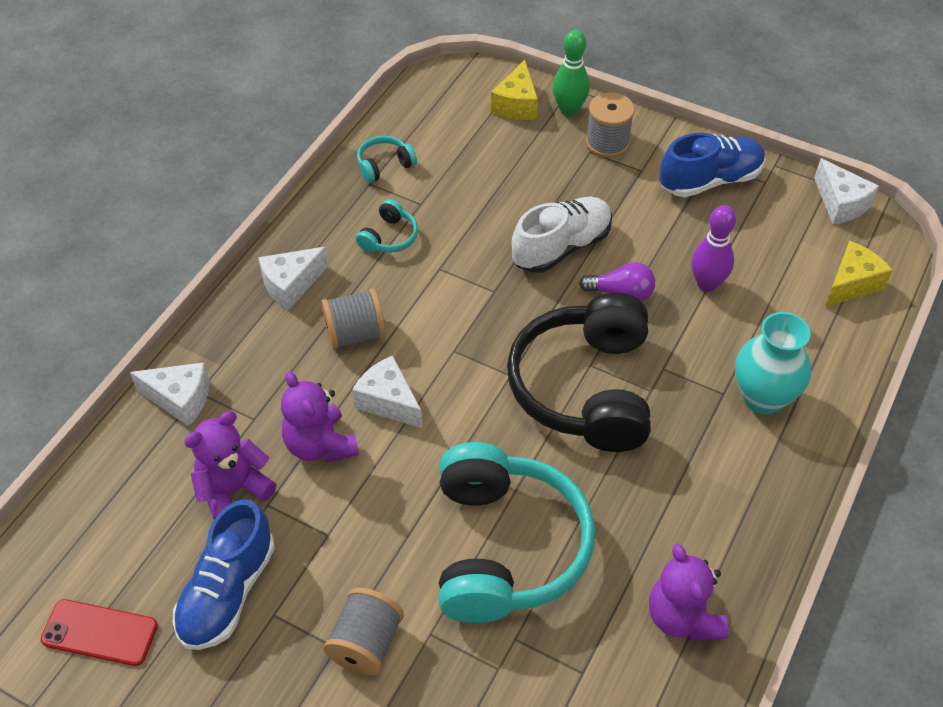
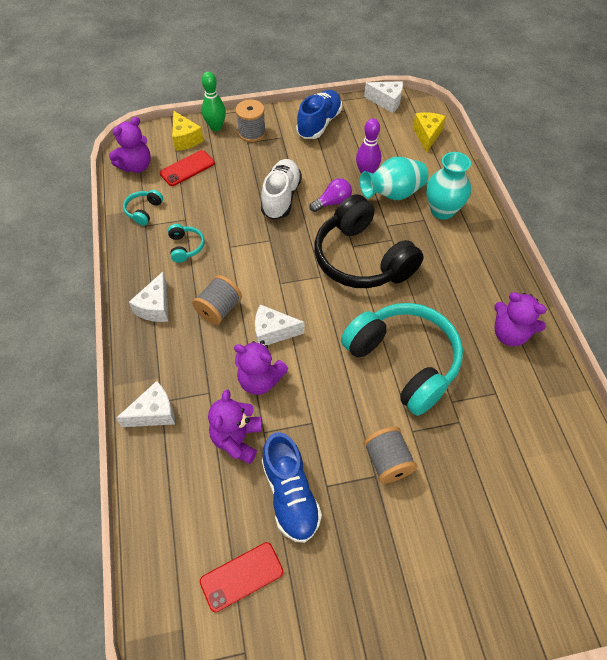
camera: 40 degrees left, 5 degrees up
none -> purple teddy bear [109,117,151,173]
none -> red phone [160,150,215,186]
none -> turquoise vase [360,157,428,200]

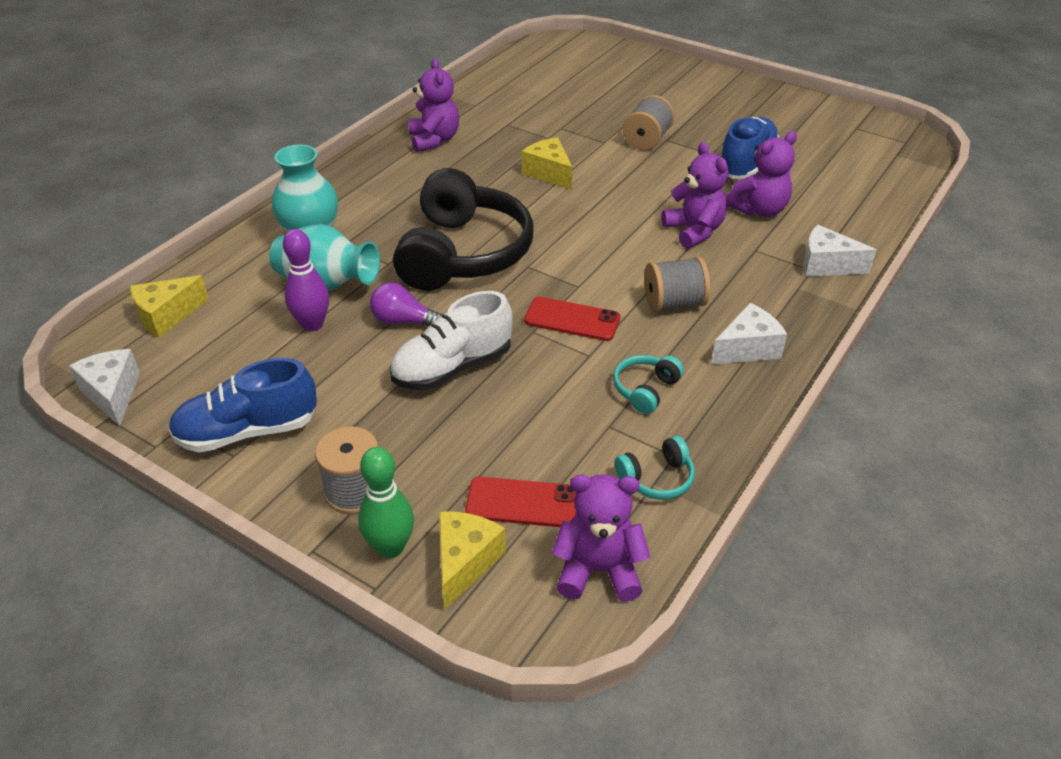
camera: 135 degrees left, 15 degrees down
red phone [200,542,283,612] -> red phone moved to [524,297,620,341]
white cheese [255,304,304,345] -> none
turquoise headphones [341,303,463,416] -> yellow cheese [522,137,573,190]

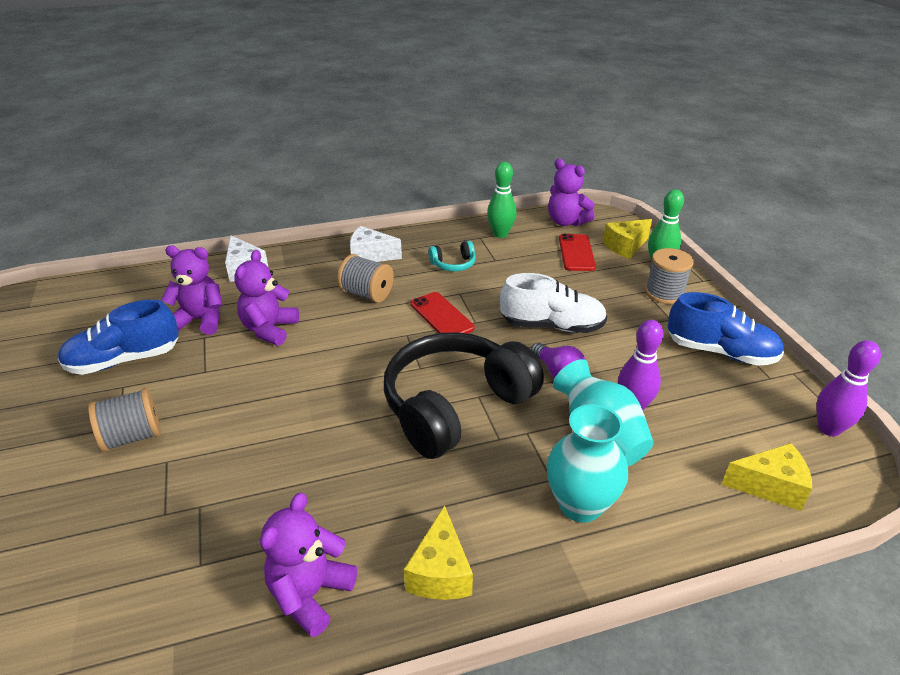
camera: 140 degrees left, 5 degrees down
white cheese [69,349,140,426] -> purple bowling pin [816,340,881,436]
red phone [465,477,577,527] -> red phone turned 45 degrees clockwise [559,234,596,271]
yellow cheese [522,137,573,190] -> yellow cheese moved to [404,505,473,600]
turquoise headphones [615,436,695,500] -> green bowling pin [487,162,517,238]

